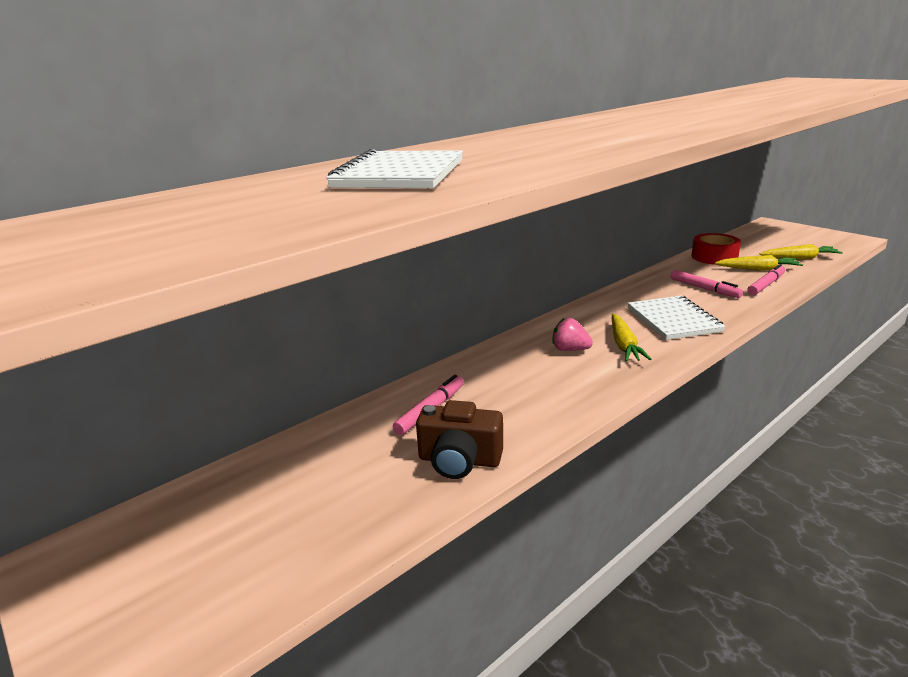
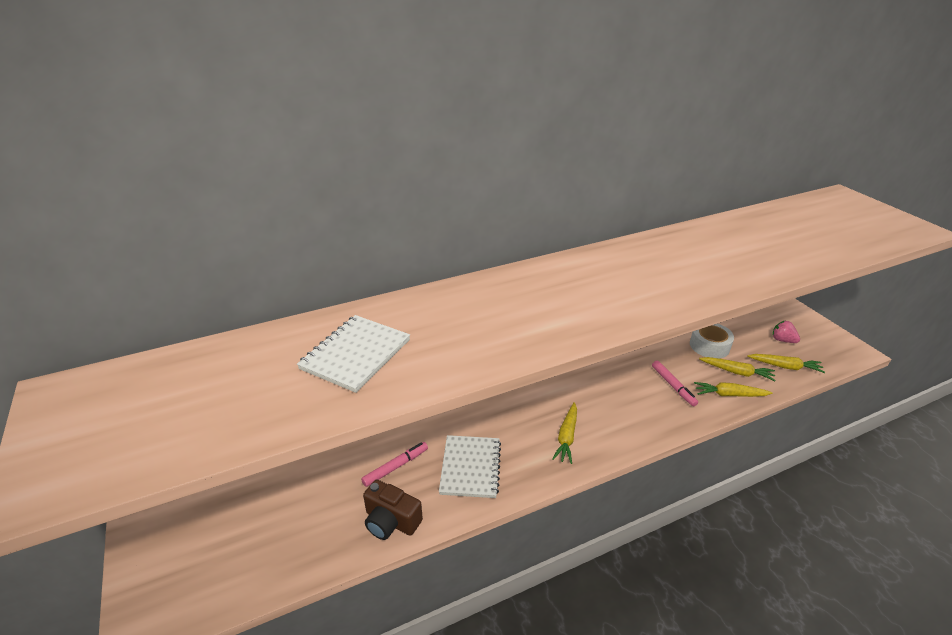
camera: 15 degrees right, 10 degrees up
pink strawberry [552,318,593,351] -> pink strawberry moved to [773,321,800,343]
white notebook [627,296,726,340] -> white notebook moved to [439,435,501,498]
red tape [691,233,741,265] -> white tape [690,324,734,358]
pink marker [747,264,785,295] -> yellow carrot [694,382,773,397]

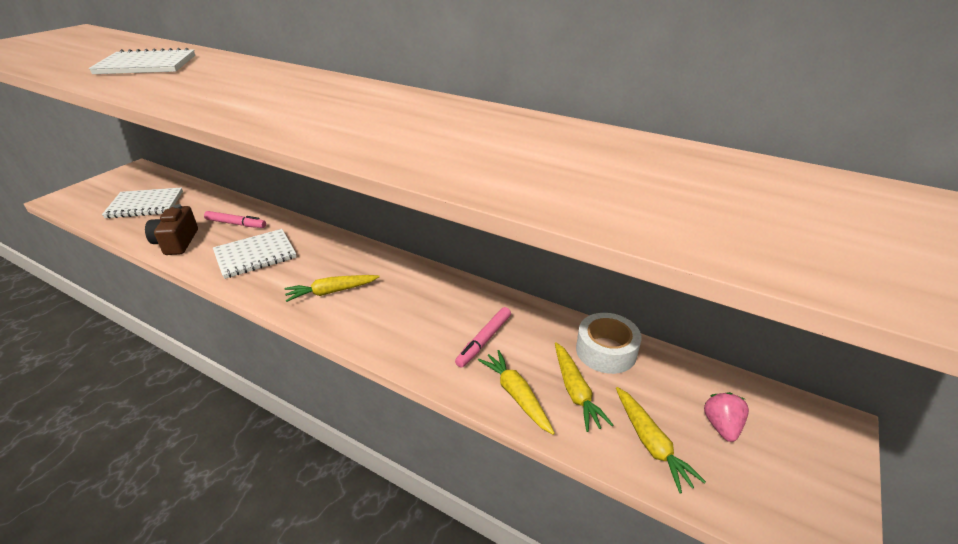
camera: 55 degrees right, 0 degrees up
none -> white notebook [102,187,183,218]

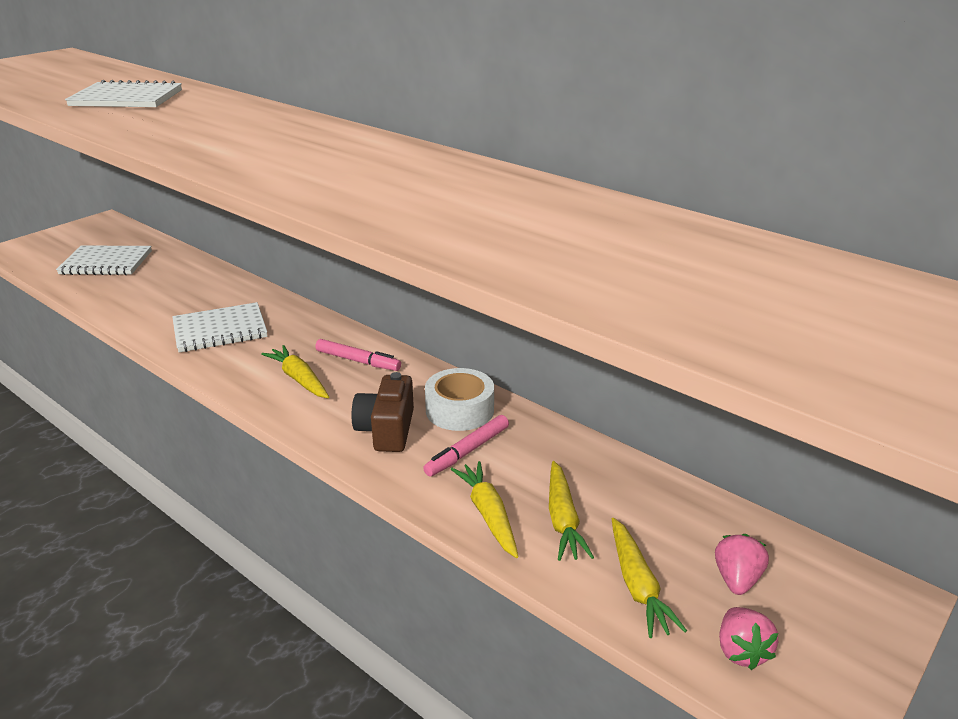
camera: 10 degrees right, 5 degrees down
brown camera [145,204,198,255] -> brown camera moved to [352,372,414,452]
pink marker [204,211,266,228] -> pink marker moved to [315,339,401,371]
yellow carrot [285,275,380,302] -> yellow carrot turned 60 degrees clockwise [261,345,329,398]
white tape [576,313,642,374] -> white tape moved to [425,368,494,431]
none -> pink strawberry [719,607,778,670]

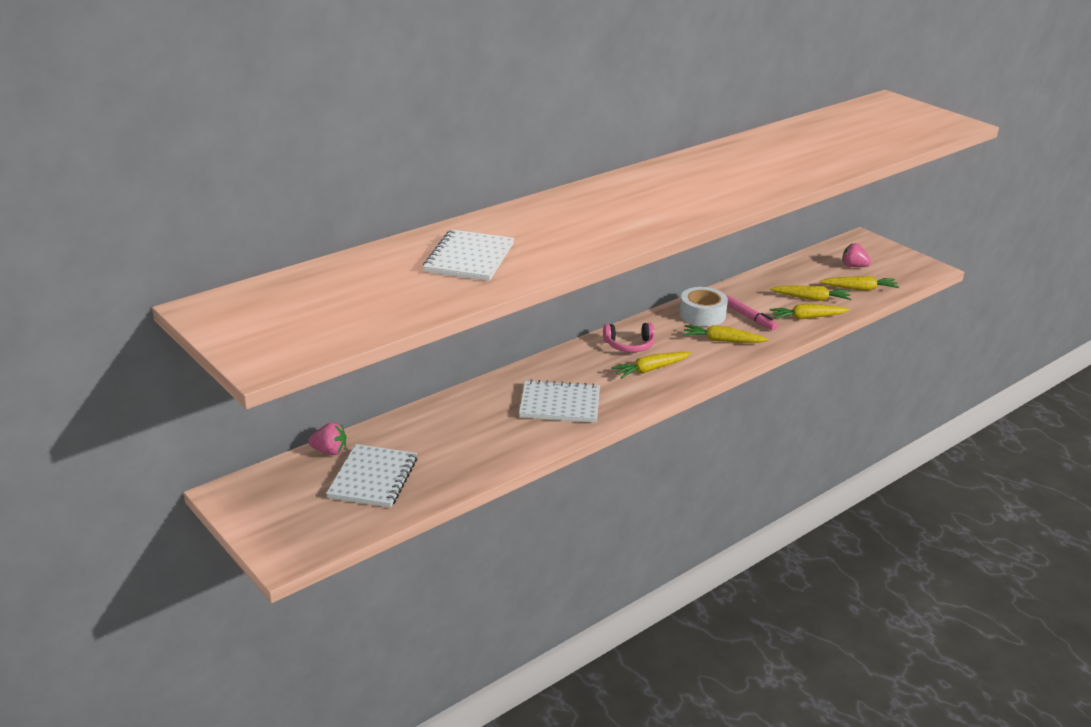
camera: 80 degrees left, 0 degrees up
white notebook [172,302,267,352] -> white notebook turned 75 degrees counterclockwise [519,379,600,423]
pink marker [315,339,401,371] -> pink headphones [603,323,655,352]
brown camera [352,372,414,452] -> yellow carrot [683,325,769,343]
pink strawberry [719,607,778,670] -> pink strawberry moved to [308,422,347,455]

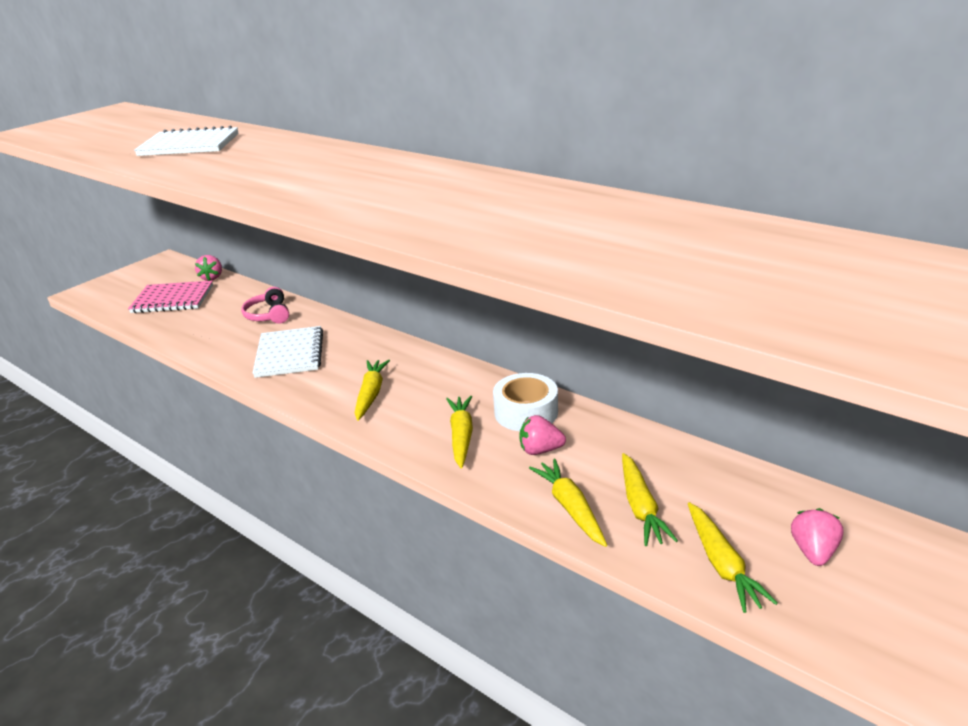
camera: 80 degrees right, 0 degrees up
white notebook [326,444,417,508] -> pink notebook [128,281,213,313]
pink headphones [603,323,655,352] -> pink headphones moved to [241,287,289,324]
yellow carrot [611,352,691,378] -> yellow carrot turned 45 degrees clockwise [355,360,390,421]
pink marker [726,295,777,331] -> pink strawberry [519,415,566,455]

